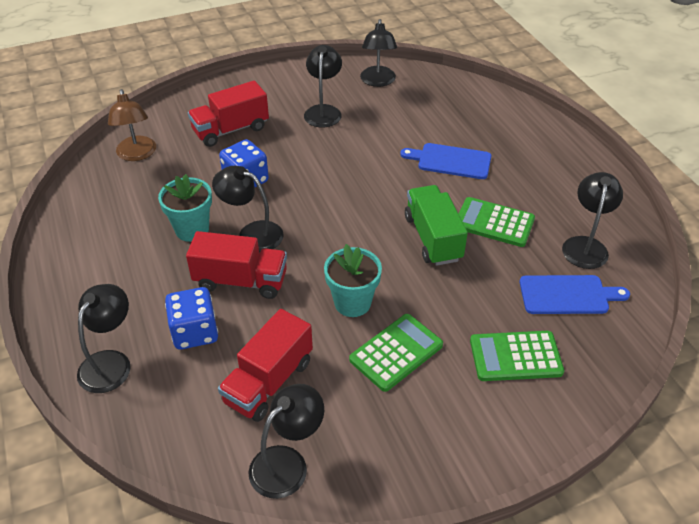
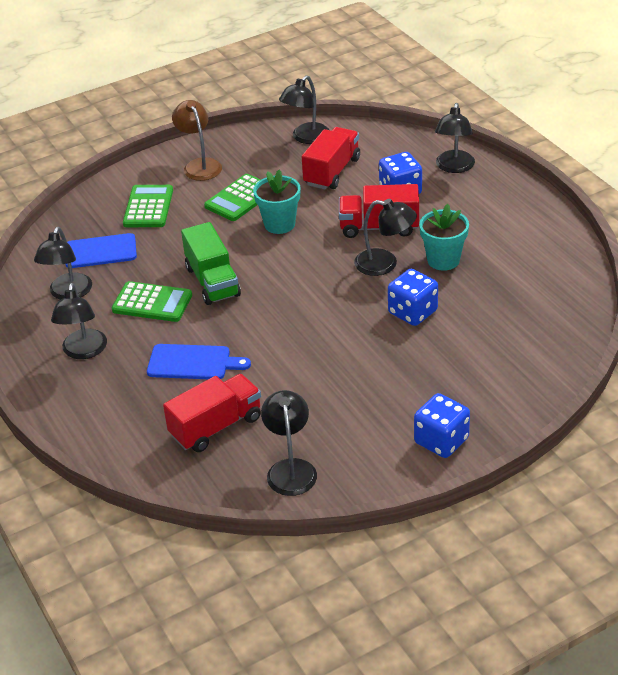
camera: 175 degrees right, 5 degrees down
brown lamp [108,89,156,161] -> brown lamp moved to [172,100,222,181]
red truck [188,81,269,147] -> red truck moved to [163,374,261,452]
black lamp [304,45,342,128] -> black lamp moved to [51,283,107,359]
green calculator [470,331,564,381] -> green calculator turned 75 degrees counterclockwise [123,185,173,227]
none -> blue dice [414,393,470,458]

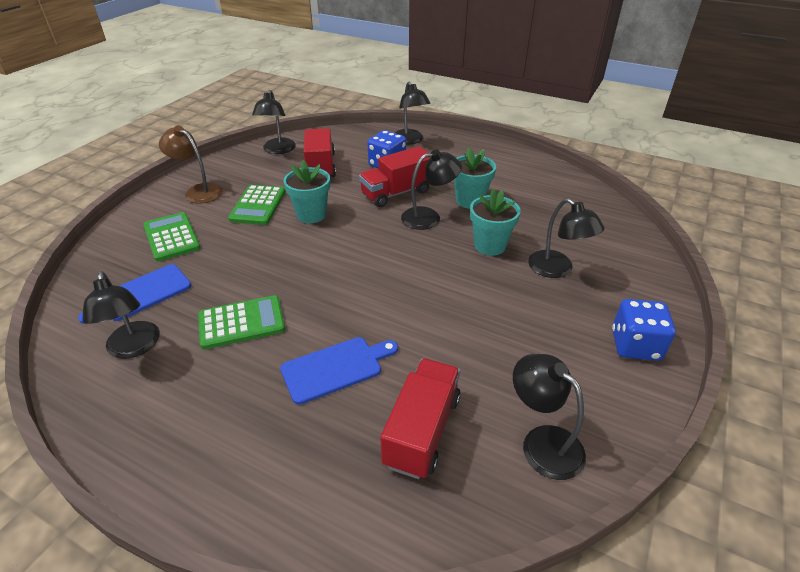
camera: 35 degrees left, 0 degrees up
black lamp [51,283,107,359] -> black lamp moved to [528,198,605,278]
green truck [181,222,241,305] -> none
blue dice [388,269,438,326] -> turquoise flower pot [470,189,521,256]

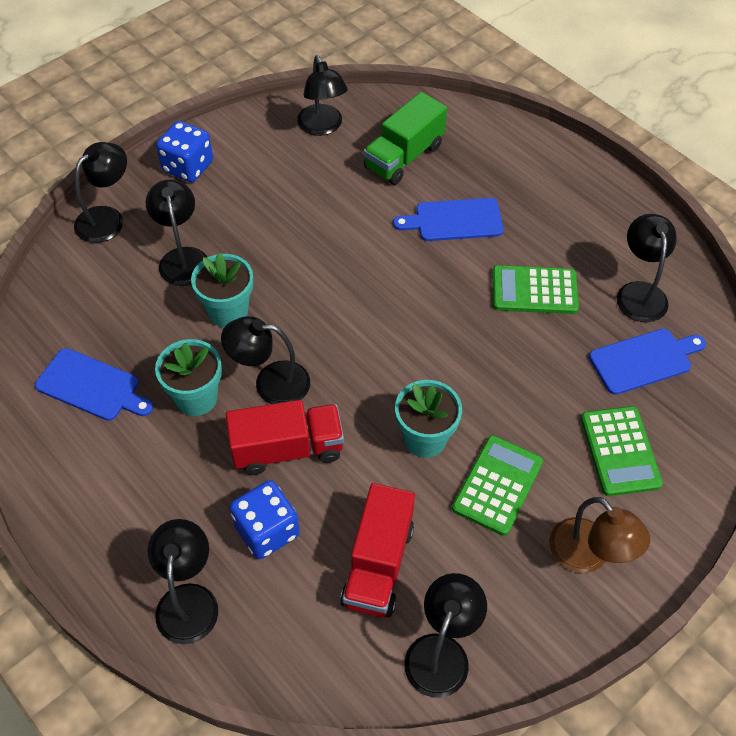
camera: 160 degrees left, 15 degrees up
red truck [380,358,461,479] -> green truck [363,92,447,185]
none -> blue cutting board [35,348,153,421]
none -> black lamp [74,142,127,243]

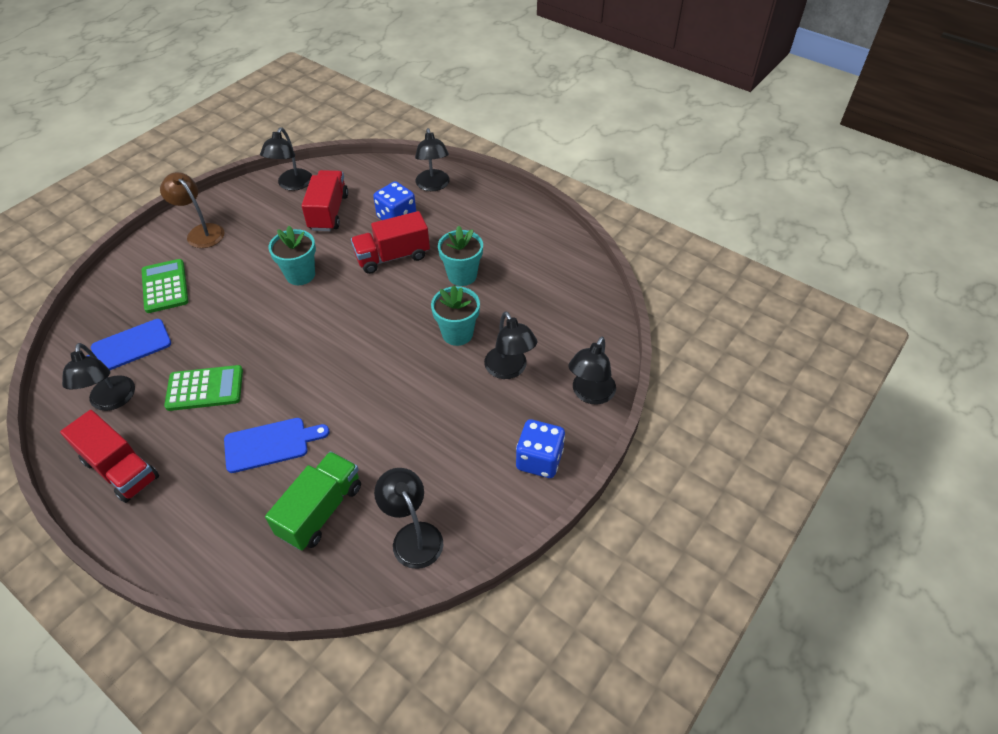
camera: 170 degrees right, 5 degrees down
blue cutting board [35,348,153,421] -> none
black lamp [221,316,310,404] -> none
green calculator [452,435,543,536] -> none
none -> red truck [60,410,159,503]

